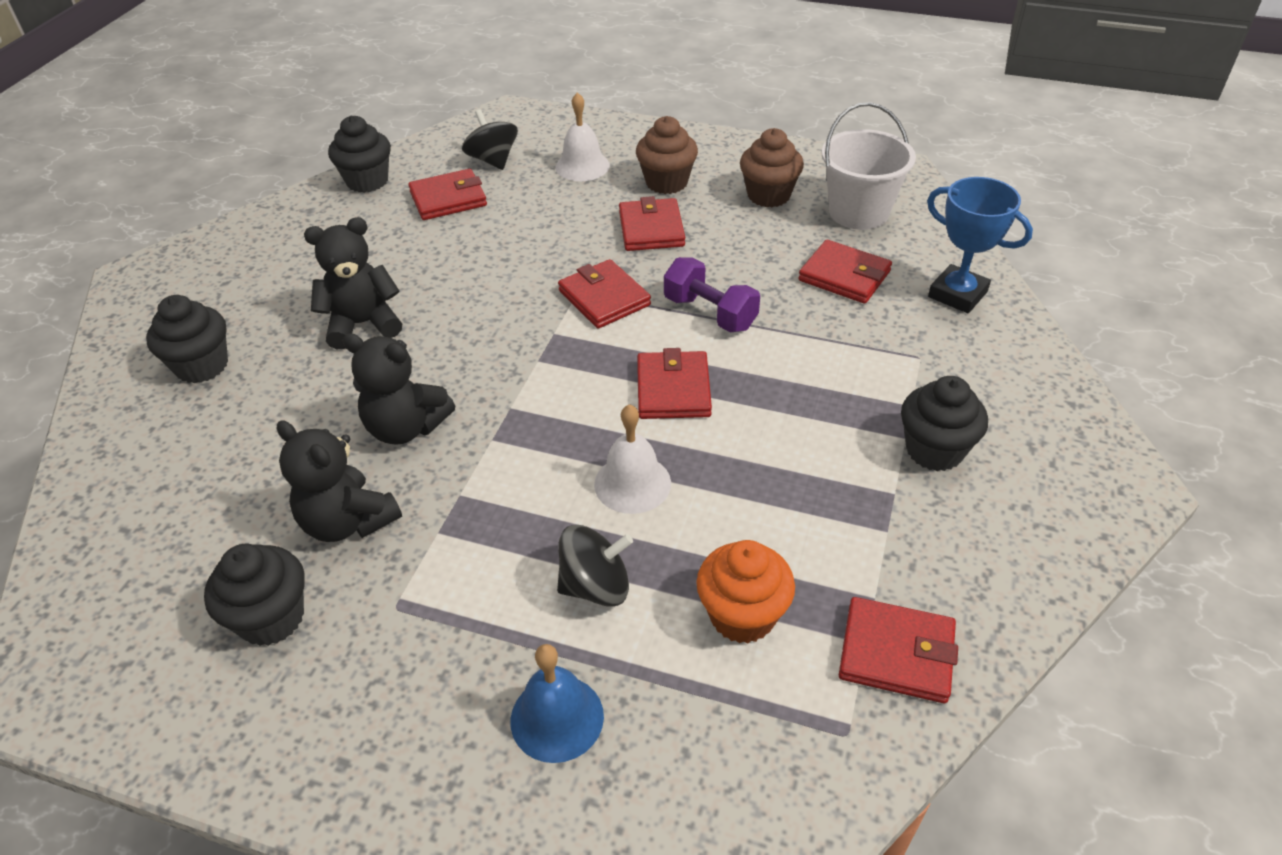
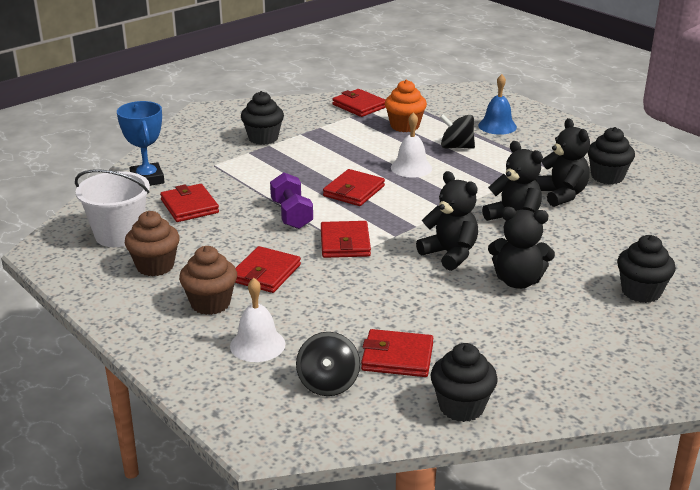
camera: 150 degrees left, 15 degrees down
none -> black teddy bear [416,171,478,271]

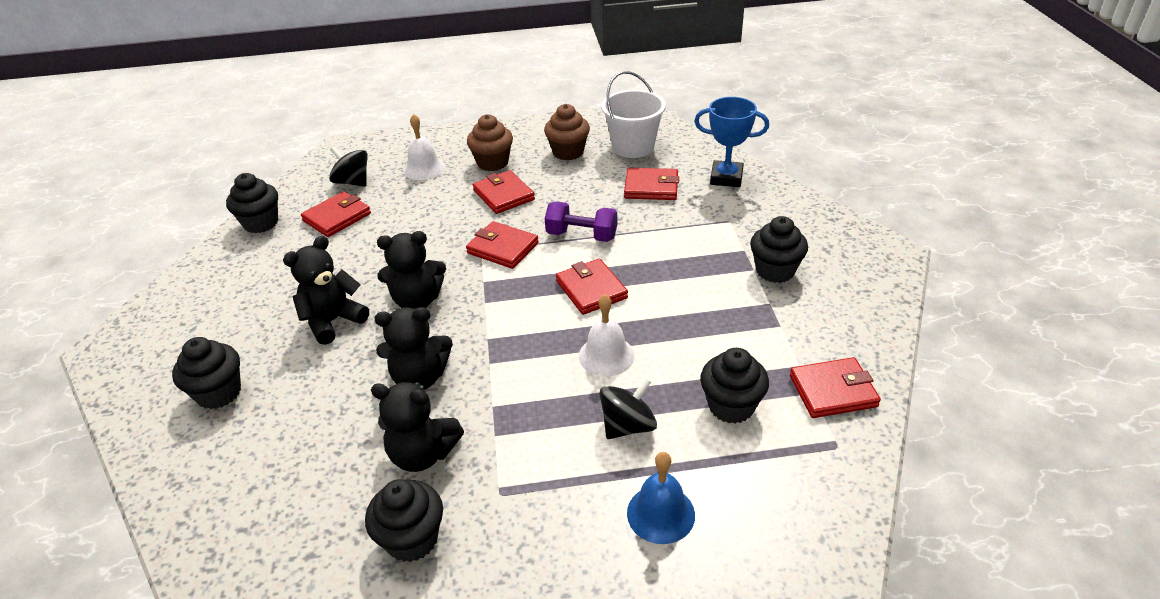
camera: 125 degrees right, 10 degrees up
orange cupcake [385,80,427,132] -> black cupcake [700,348,769,424]

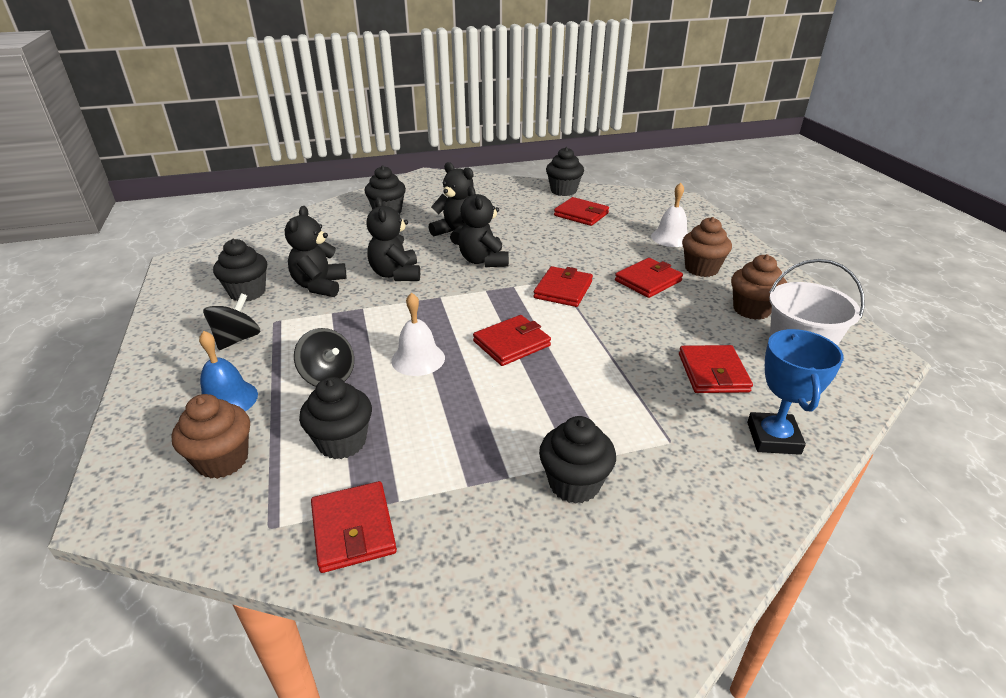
camera: 80 degrees right, 5 degrees down
black spinning top [329,146,368,187] -> black spinning top moved to [203,293,261,350]
purple dumbbell [545,201,617,242] -> none
none -> brown cupcake [172,394,250,479]

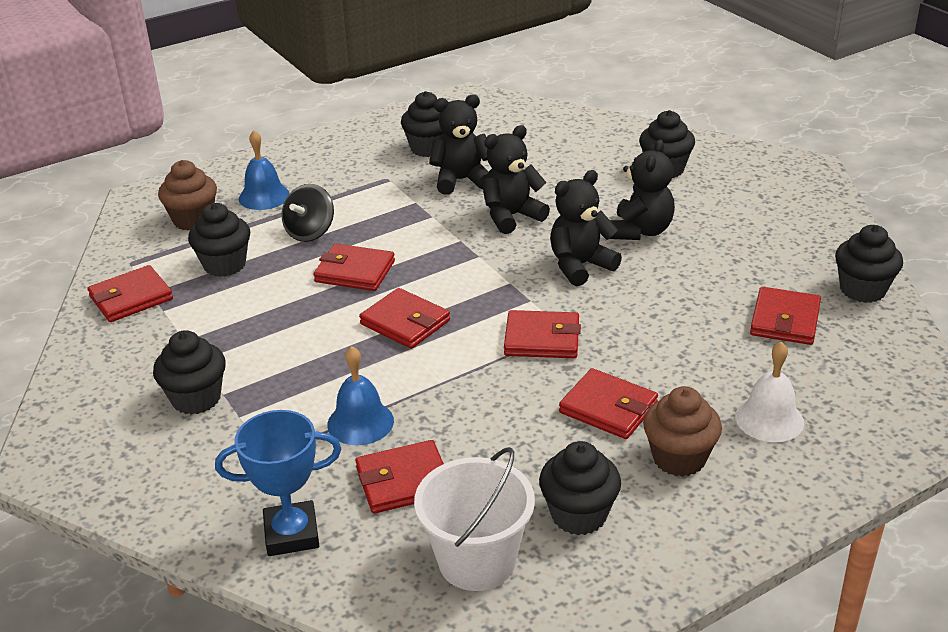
camera: 75 degrees right, 0 degrees up
black spinning top [203,293,261,350] -> none
white bell [391,292,445,376] -> red wallet [313,244,395,291]
brown cupcake [731,254,787,320] -> black cupcake [539,441,621,535]
none -> blue bell [327,346,394,445]

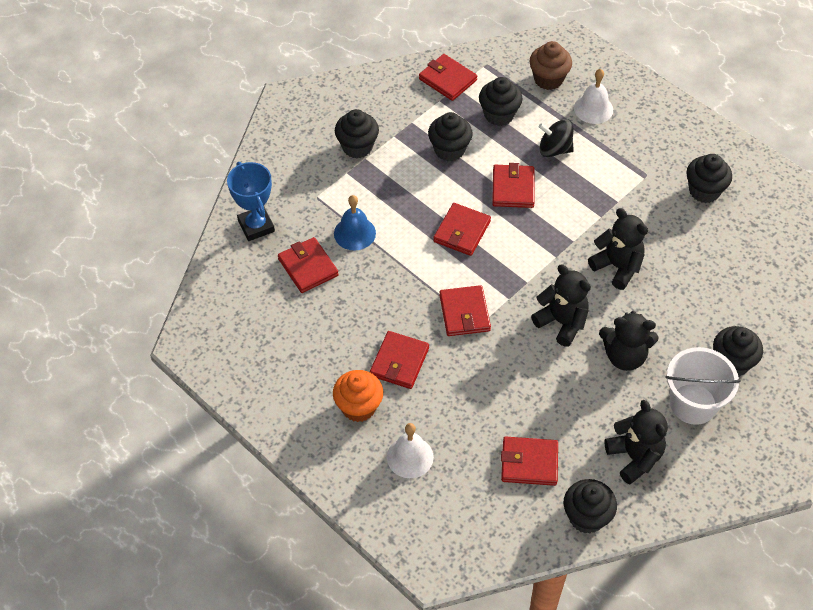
camera: 75 degrees right, 20 degrees up
blue bell [239,131,290,210] -> white bell [574,69,613,124]
white bucket [414,447,535,591] -> white bucket moved to [665,347,741,425]
black teddy bear [429,94,489,195] -> black teddy bear moved to [604,400,667,484]
black cupcake [539,441,621,535] -> black cupcake moved to [428,112,473,161]
brown cupcake [643,386,722,477] -> orange cupcake [333,370,383,422]

